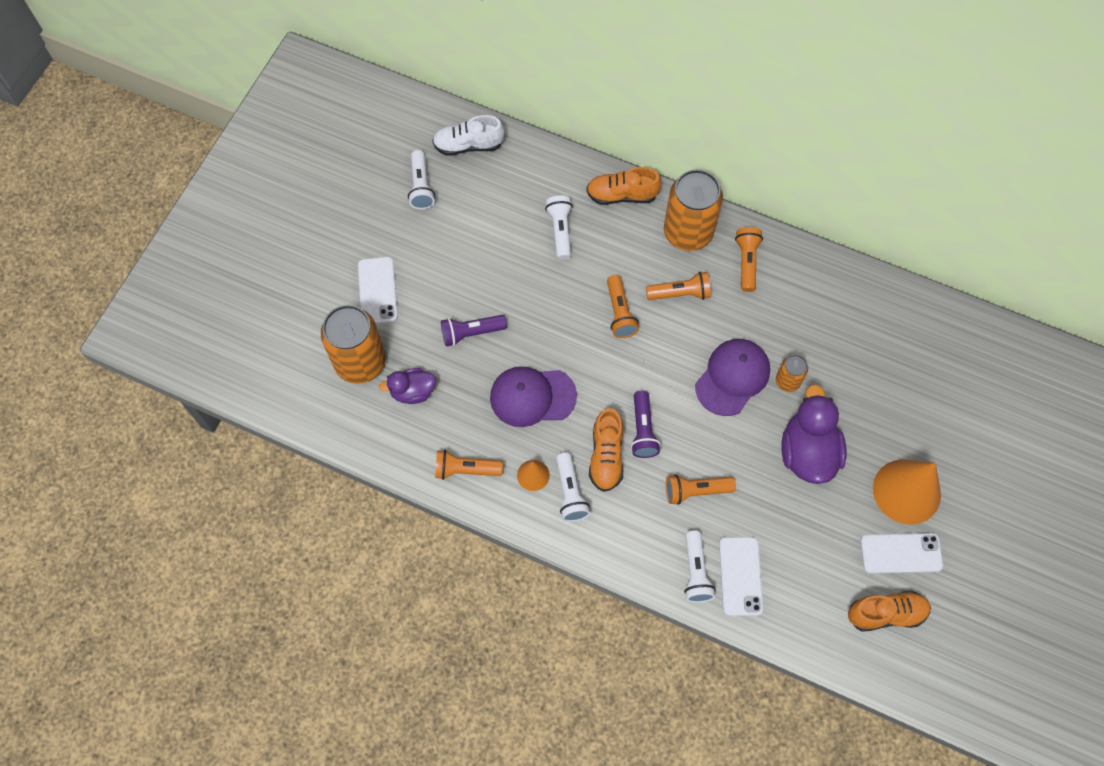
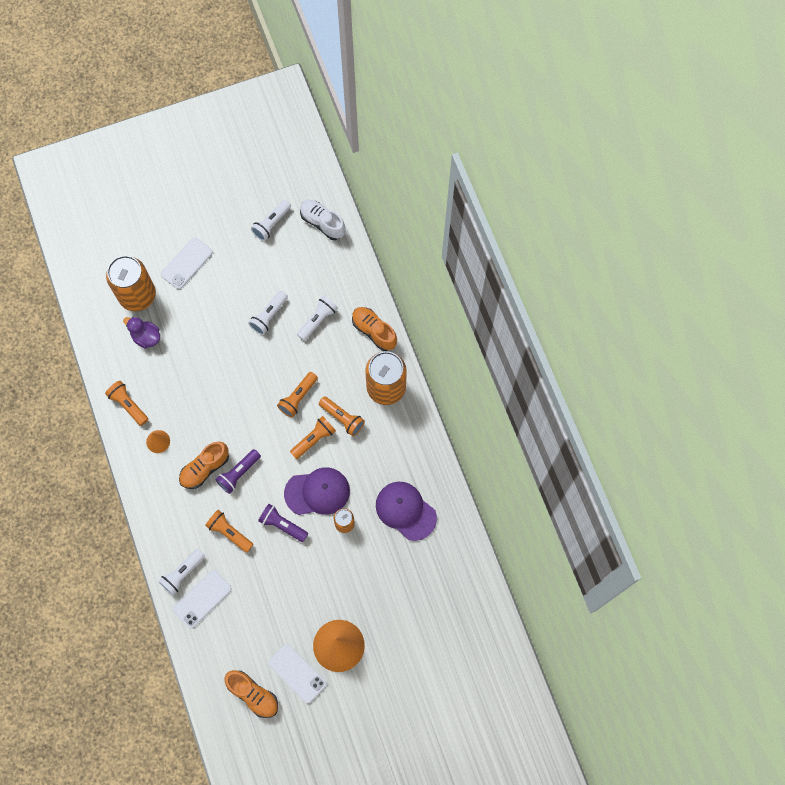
camera: 45 degrees right, 5 degrees up
purple flashlight [441,315,507,346] -> purple flashlight moved to [258,504,308,542]
purple cap [490,366,577,427] -> purple cap moved to [376,482,437,541]
white flashlight [556,452,590,522] -> white flashlight moved to [248,291,288,335]
orange flashlight [735,227,763,292] -> orange flashlight moved to [290,416,336,459]
purple duck [782,384,847,484] -> none

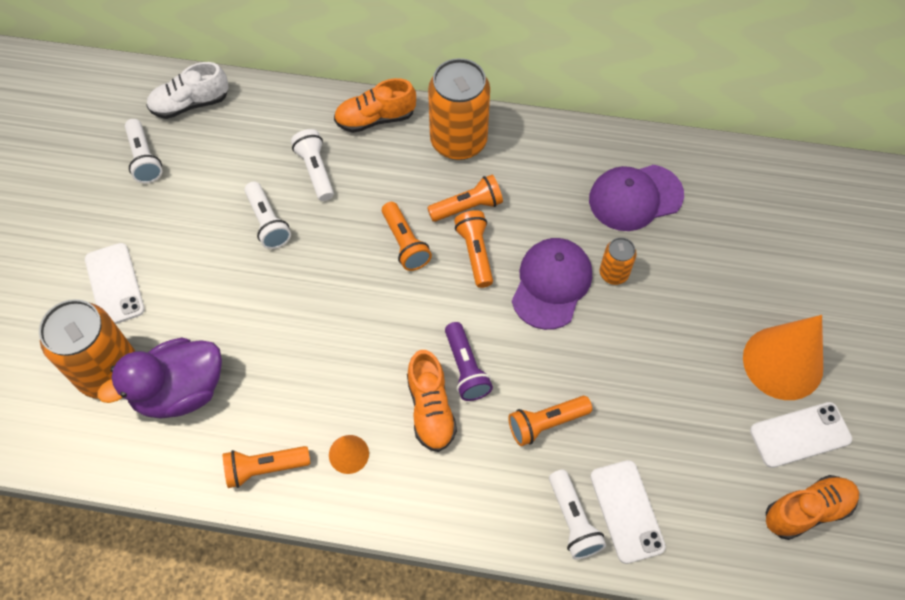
camera: 60 degrees left, 10 degrees down
purple duck [123,317,160,348] -> purple duck [97,338,222,419], size x1.71
purple flashlight [258,504,308,542] -> none

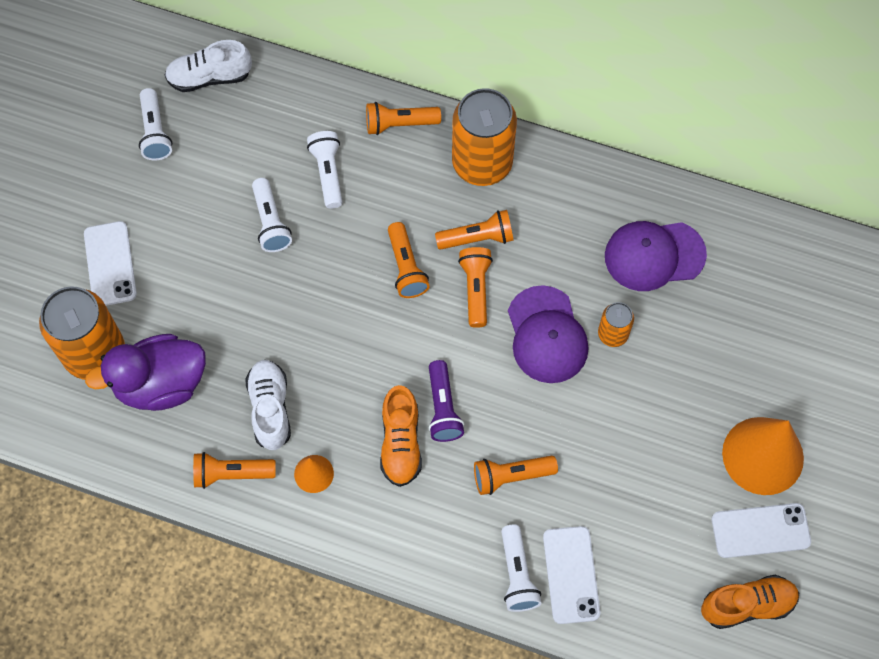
camera: 10 degrees right, 5 degrees up
orange shoe [334,78,416,133] -> orange flashlight [366,102,441,135]
purple cap [512,238,592,330] -> purple cap turned 135 degrees clockwise [508,285,589,383]
none -> white shoe [245,360,291,450]

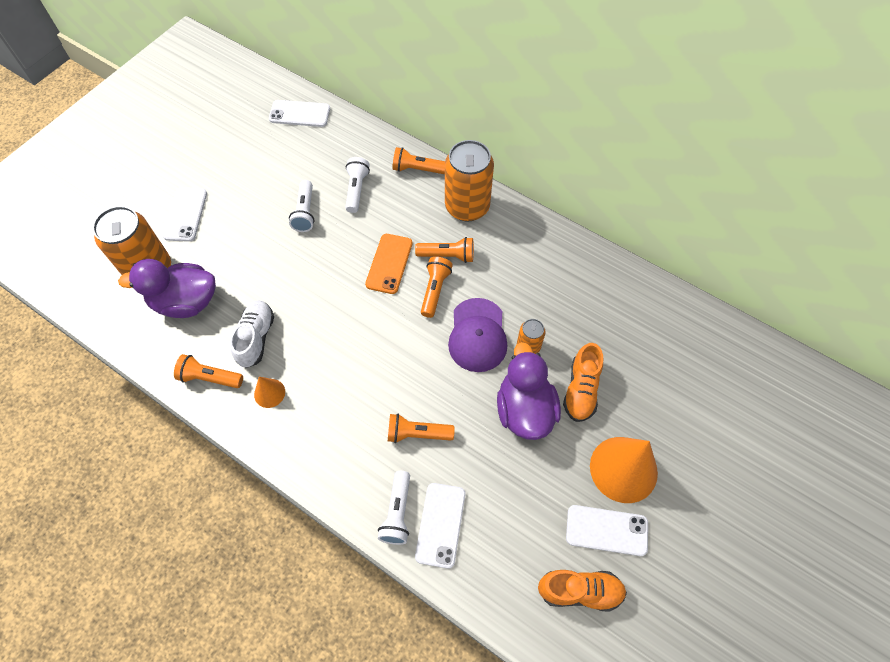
camera: 15 degrees right, 5 degrees down
white flashlight [139,88,172,160] -> none
white shoe [165,40,252,92] -> white phone [269,100,330,127]
orange shoe [380,385,422,487] -> orange shoe moved to [563,343,603,422]
orange flashlight [388,222,430,298] -> orange phone [365,234,413,294]
purple flashlight [429,360,464,442] -> none
purple cap [605,221,707,291] -> none
none -> purple duck [497,342,561,440]

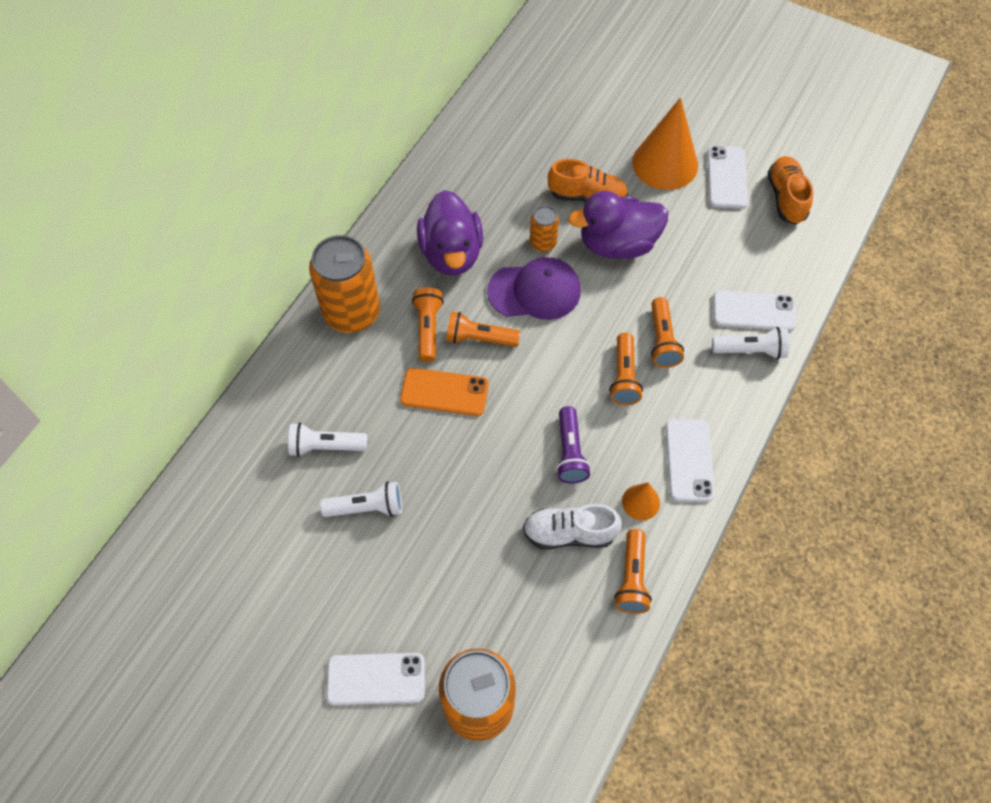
camera: 95 degrees left, 0 degrees up
purple duck [118,259,216,318] -> purple duck moved to [417,190,483,276]
white phone [269,100,330,127] -> white phone moved to [665,419,715,502]
orange flashlight [392,147,445,174] -> orange flashlight moved to [609,333,643,405]
none -> purple flashlight [556,406,591,484]

